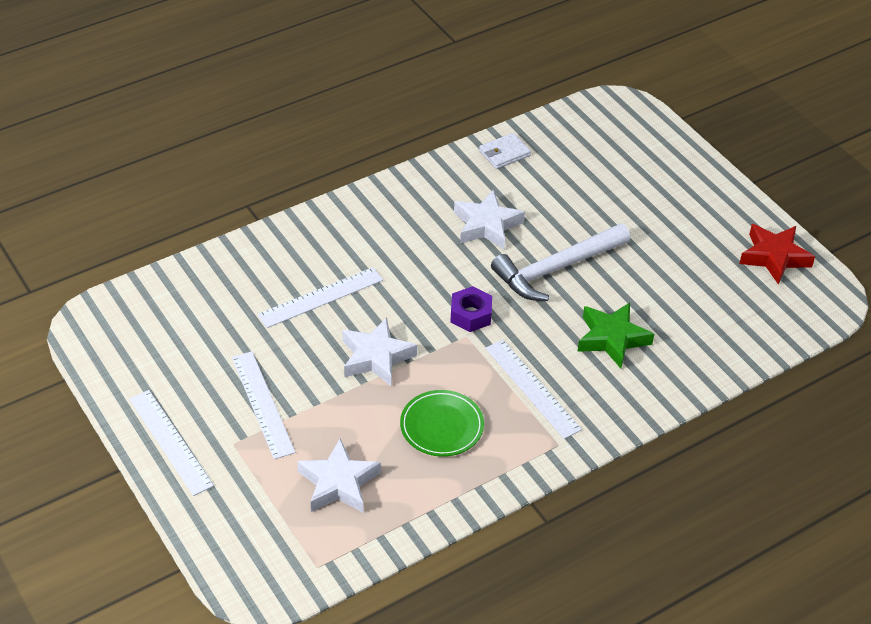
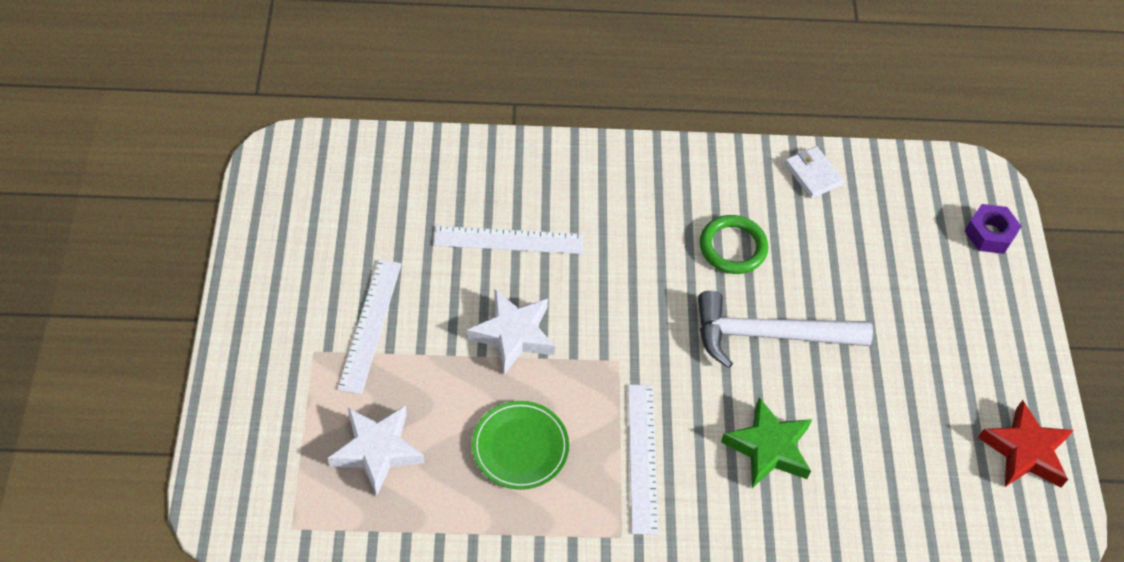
camera: 30 degrees right, 10 degrees up
white ruler [129,390,214,496] -> none
purple nut [450,286,492,332] -> purple nut moved to [965,204,1021,254]
white star [454,189,525,249] -> green ring [700,215,768,274]
white wallet [479,133,531,169] -> white wallet turned 60 degrees clockwise [784,146,844,198]

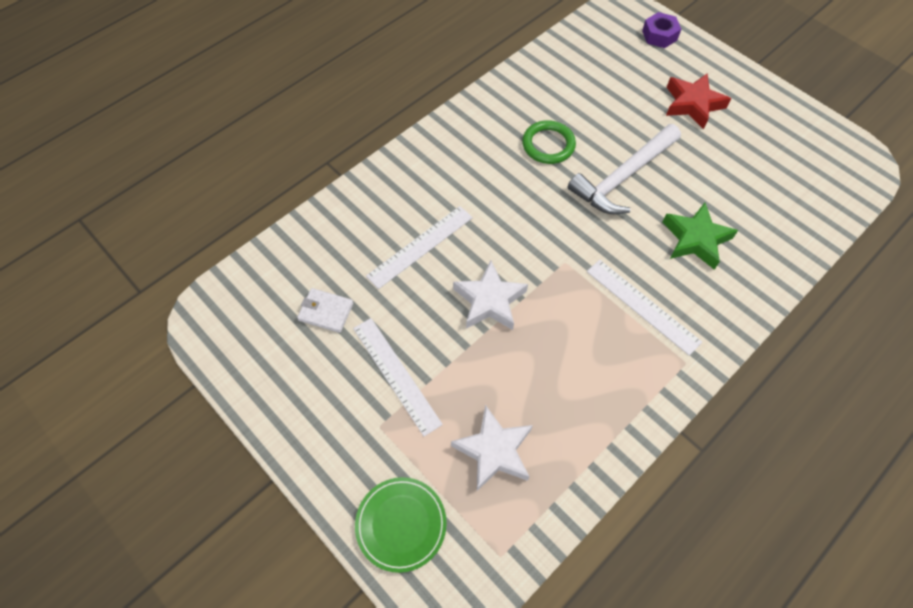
camera: 40 degrees left, 5 degrees up
green plate [472,401,569,490] -> green plate moved to [355,477,447,573]
white wallet [784,146,844,198] -> white wallet moved to [297,288,354,333]
red star [978,400,1074,487] -> red star moved to [666,73,731,129]

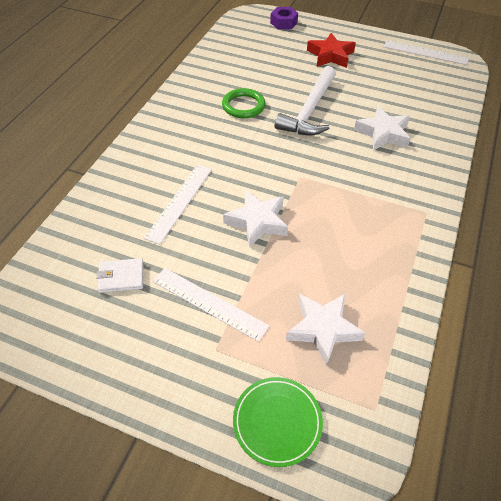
camera: 25 degrees left, 10 degrees down
white ruler [587,260,702,356] -> white ruler moved to [384,40,469,65]
green star [663,203,738,270] -> white star [354,106,411,151]

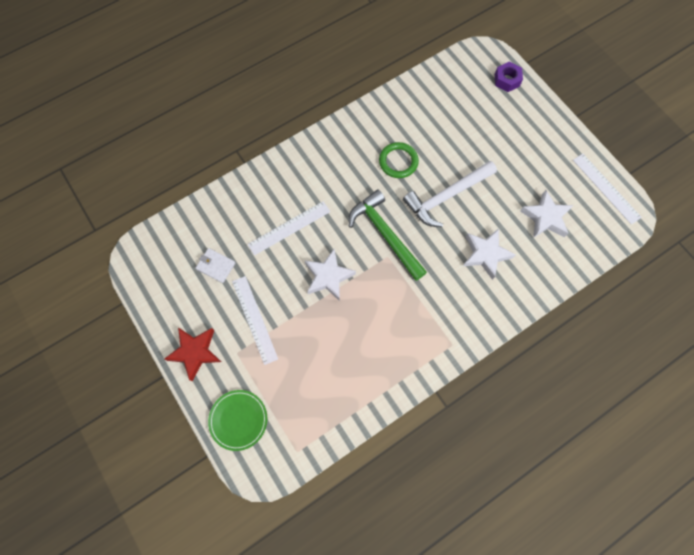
camera: 35 degrees right, 20 degrees up
white star [286,293,365,366] -> white star moved to [520,190,574,238]
red star [307,33,356,68] -> red star moved to [164,328,221,381]
none -> green hammer [349,190,427,281]

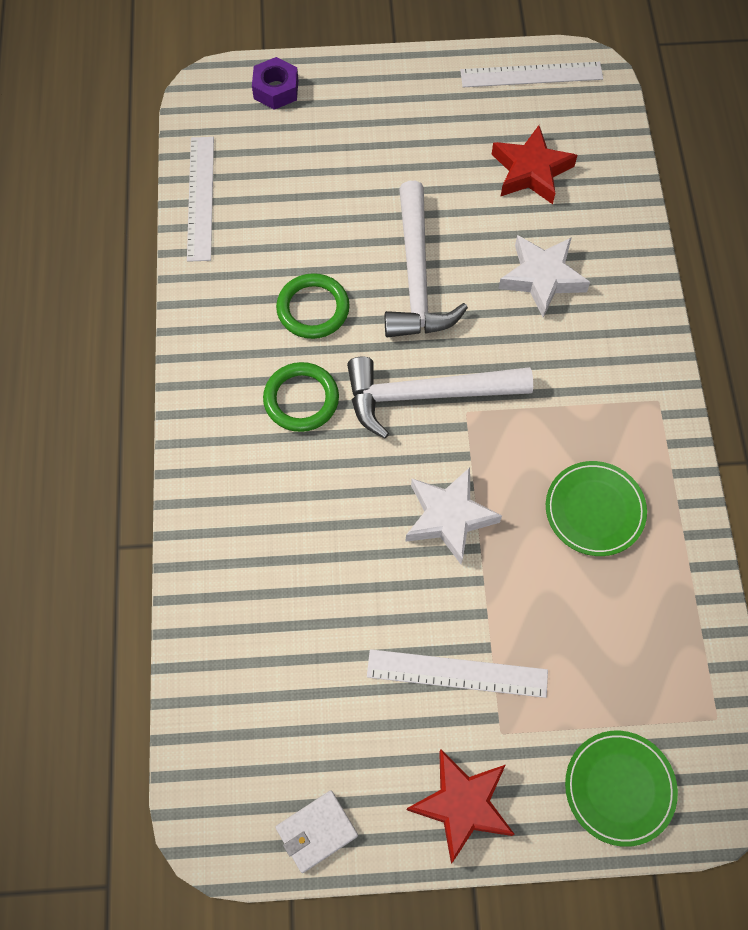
camera: 60 degrees left, 5 degrees down
white wallet [196,248,235,283] -> white wallet moved to [275,790,358,873]
white ruler [248,201,330,256] -> white ruler moved to [187,137,214,262]
green hammer [349,190,427,281] -> white hammer [347,357,533,439]
white star [520,190,574,238] -> red star [492,125,577,204]
none -> green ring [263,362,339,432]
none -> green plate [546,461,647,556]

